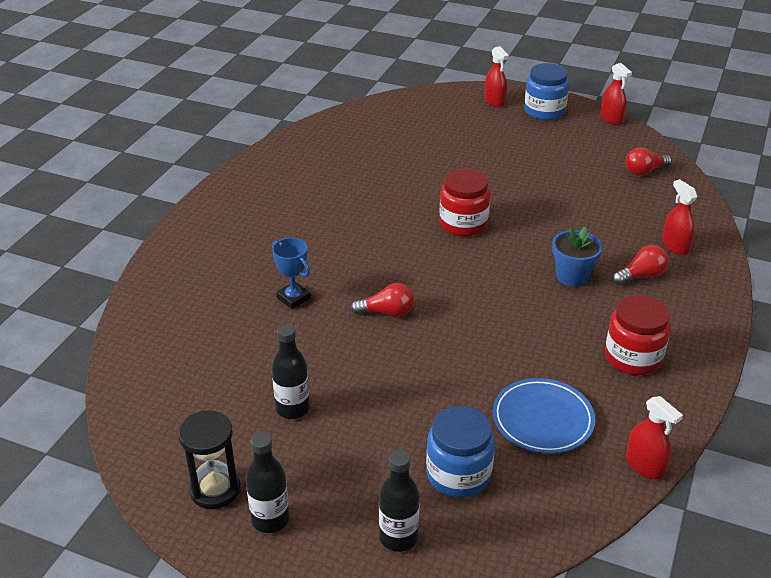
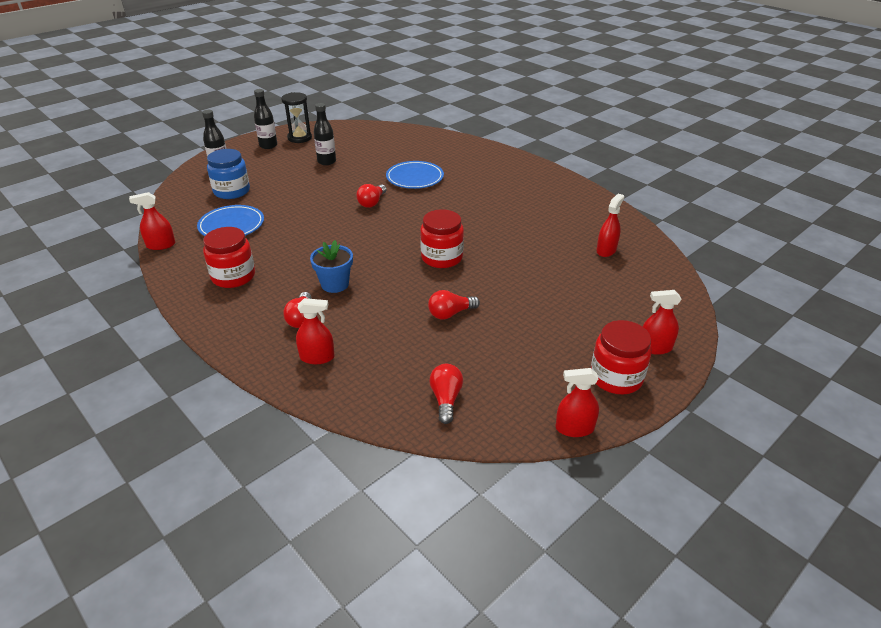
camera: 115 degrees right, 0 degrees up
blue trophy [272,238,311,309] -> blue plate [386,161,444,189]
blue jar [524,63,569,120] -> red jar [591,320,652,394]
none -> red light bulb [428,290,480,319]
none -> red spray bottle [596,194,624,257]

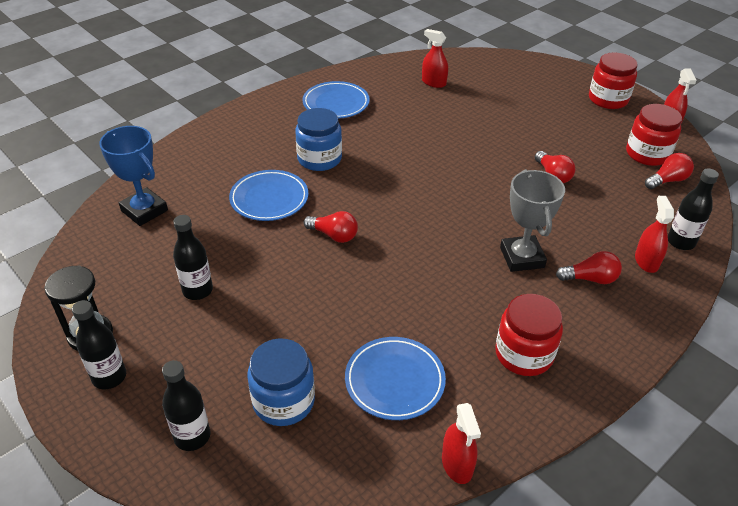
camera: 90 degrees left, 5 degrees up
blue flower pot [310,240,353,293] -> grey trophy [500,169,565,272]
red jar [420,209,464,268] -> red jar moved to [626,104,682,166]
red light bulb [429,364,463,424] -> red light bulb turned 150 degrees clockwise [645,153,694,189]
red spray bottle [643,290,682,355] -> none
none -> blue trophy [99,126,168,226]
none -> blue jar [295,108,342,171]
none -> blue plate [302,81,369,119]
none -> black bottle [668,168,719,250]

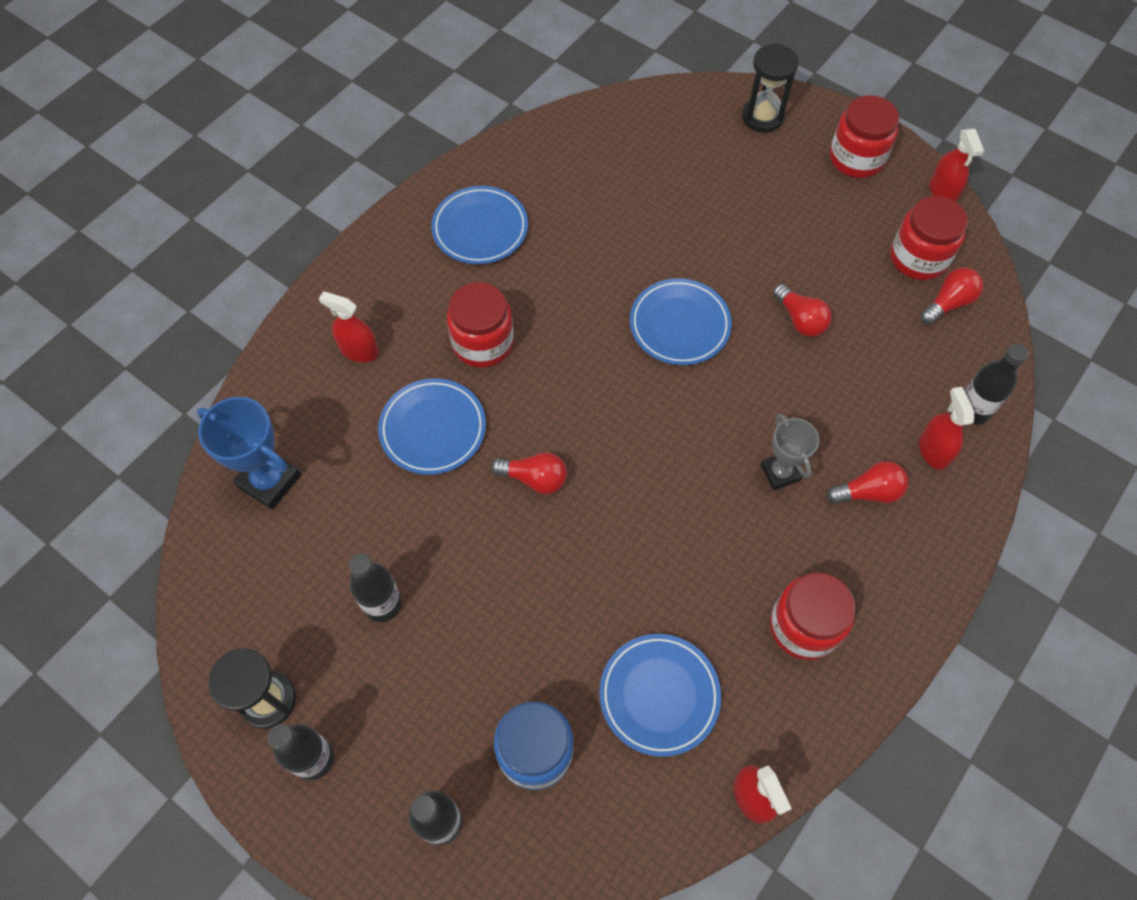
camera: 10 degrees left, 20 degrees up
blue jar [295,108,342,171] -> red jar [447,282,514,368]
red spray bottle [422,29,448,88] -> red spray bottle moved to [319,292,379,362]
grey trophy [500,169,565,272] -> grey trophy [761,413,819,490], size x0.67
none -> blue plate [630,278,732,365]
none -> black hourglass [742,43,799,133]

